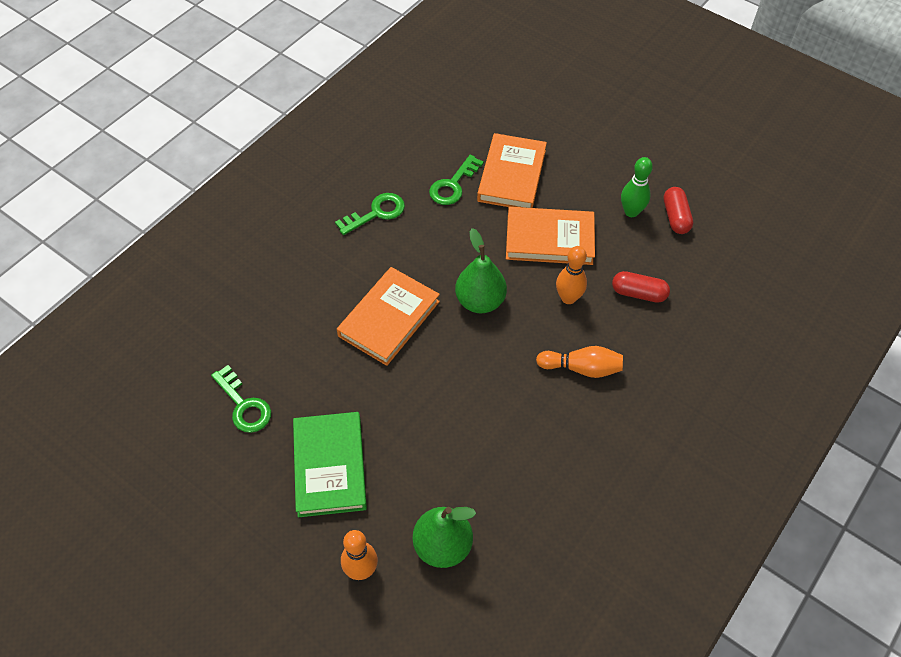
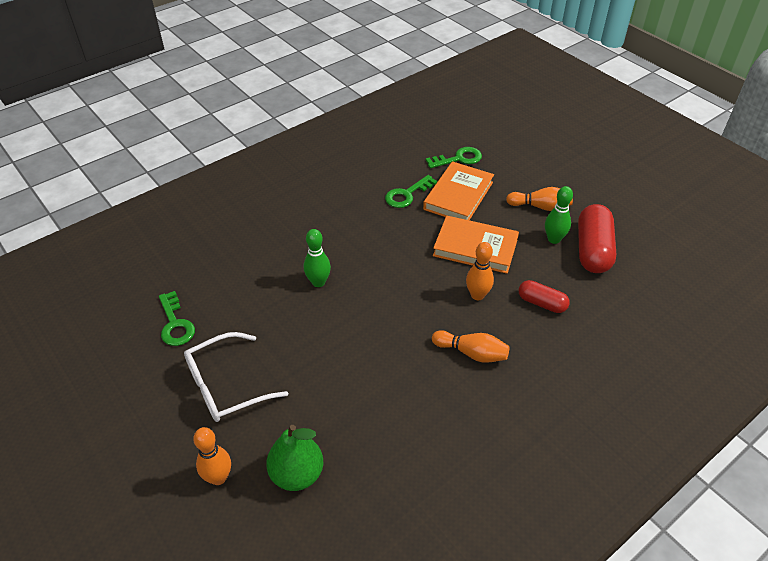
camera: 15 degrees right, 10 degrees down
green book [293,412,367,517] -> white glasses [184,332,288,422]
green key [335,193,405,235] -> green key moved to [426,147,482,168]
orange book [337,267,440,366] -> green bowling pin [304,229,331,287]
green pear [455,228,507,313] -> none
red capsule [664,187,693,234] -> red capsule [578,204,616,273], size x1.73
none -> orange bowling pin [506,187,573,211]

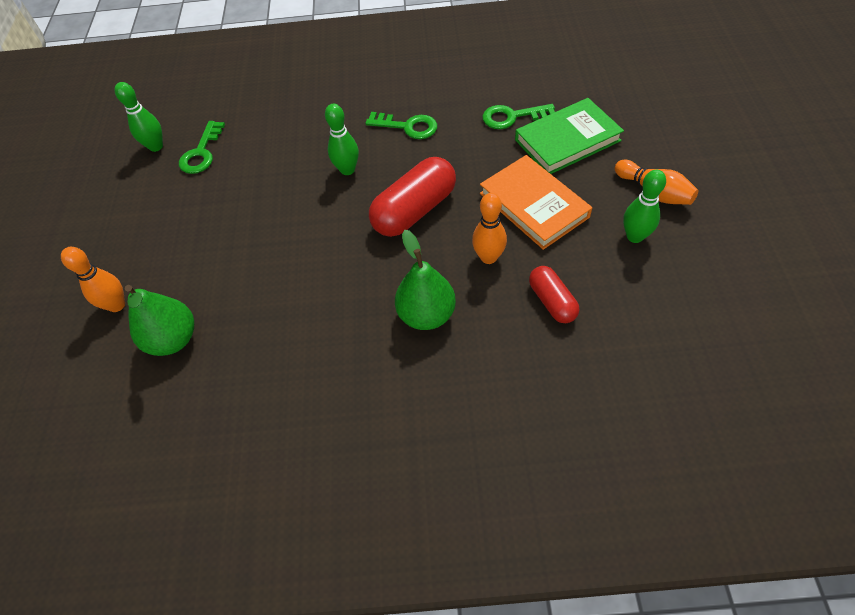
camera: 40 degrees right, 10 degrees up
white glasses [184,332,288,422] -> none
orange book [423,161,494,220] -> green book [515,98,624,174]
green key [426,147,482,168] -> green key moved to [366,112,437,139]
orange bowling pin [432,330,509,363] -> green pear [395,230,456,330]
red capsule [578,204,616,273] -> red capsule moved to [369,157,456,237]
none -> green bowling pin [115,82,163,152]

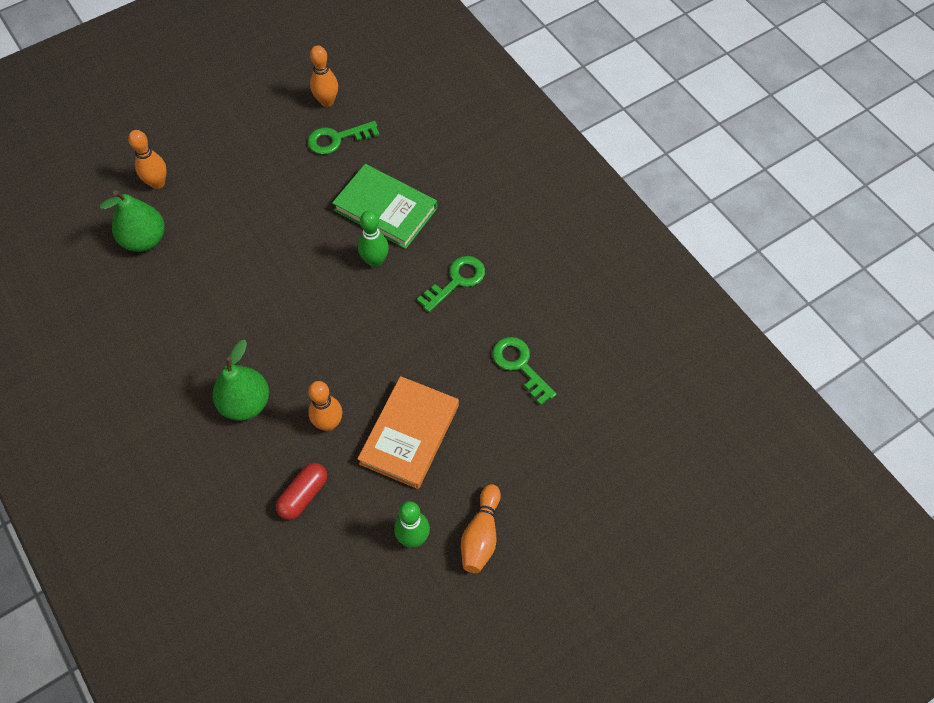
camera: 55 degrees right, 5 degrees up
green bowling pin [115,82,163,152] -> orange bowling pin [310,45,338,107]
green key [366,112,437,139] -> green key turned 120 degrees counterclockwise [417,256,485,312]
red capsule [369,157,456,237] -> none
green book [515,98,624,174] -> green book moved to [332,164,437,249]

